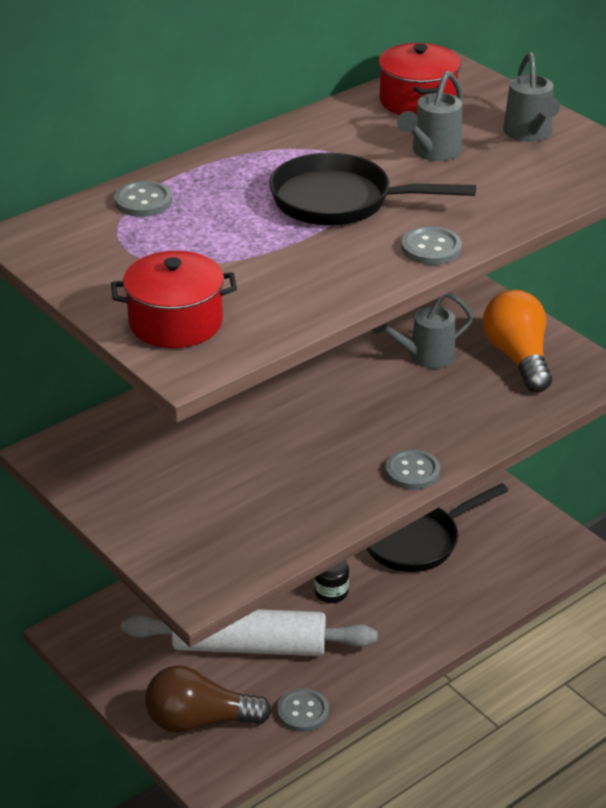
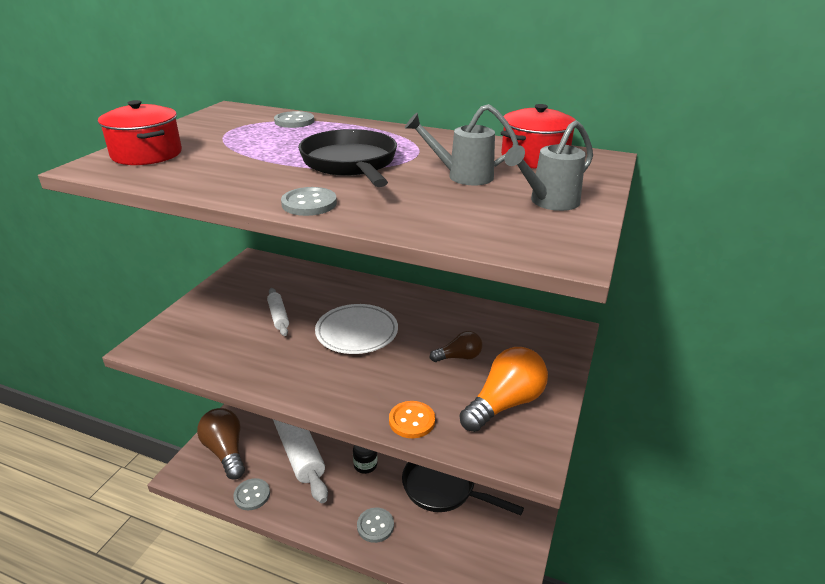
camera: 60 degrees right, 5 degrees down
grey watering can [372,293,473,369] -> brown light bulb [430,331,482,362]
grey button [385,449,440,490] -> grey button moved to [357,508,394,543]
none -> white rolling pin [267,288,289,336]
none -> white plate [315,304,398,354]
none -> orange button [389,401,435,438]

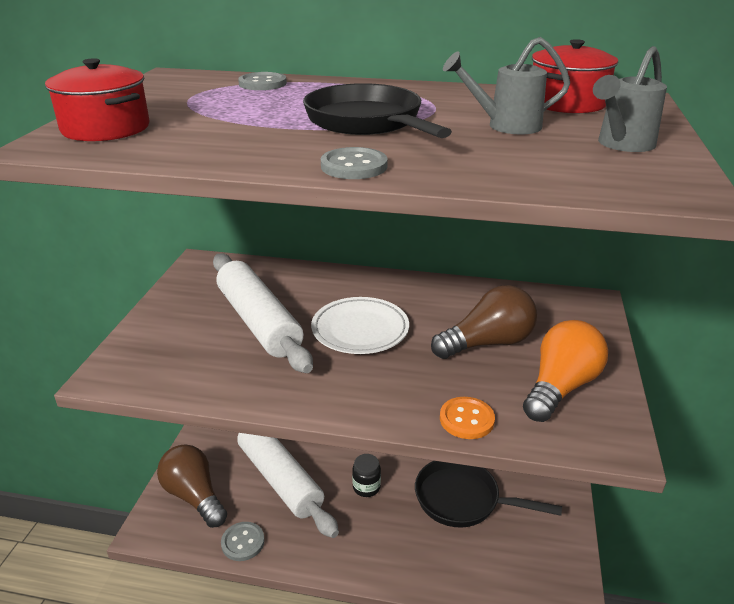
camera: 10 degrees left, 0 degrees up
white rolling pin [267,288,289,336] -> white rolling pin [213,253,313,373], size x2.25
grey button [357,508,394,543] -> none
brown light bulb [430,331,482,362] -> brown light bulb [431,285,537,359], size x1.81

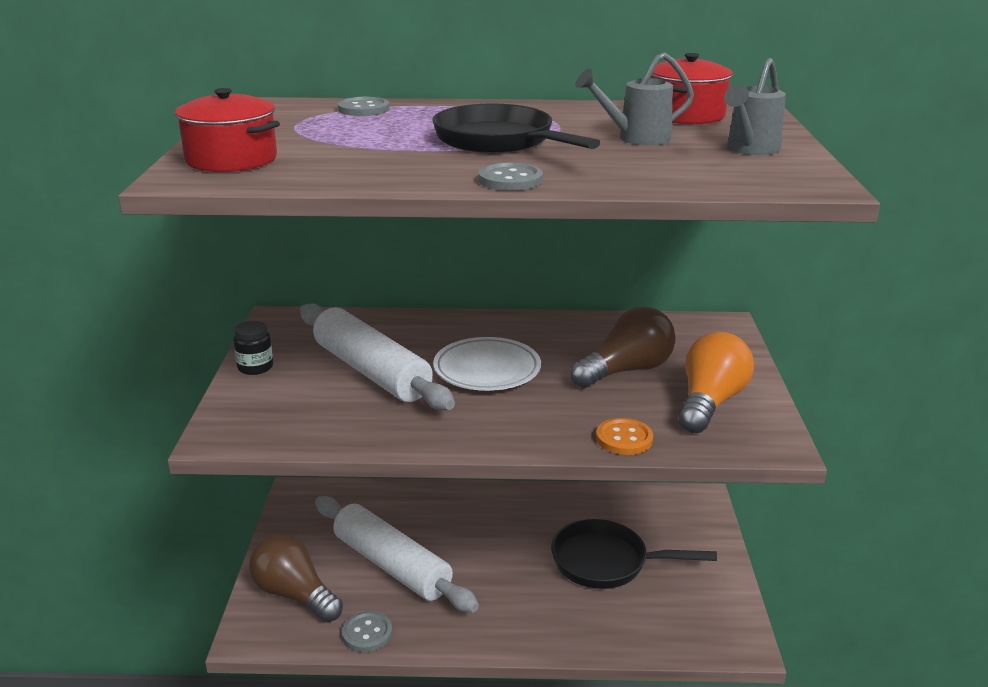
camera: 10 degrees left, 5 degrees down
black jar [352,454,381,497] -> black jar moved to [233,321,273,375]

